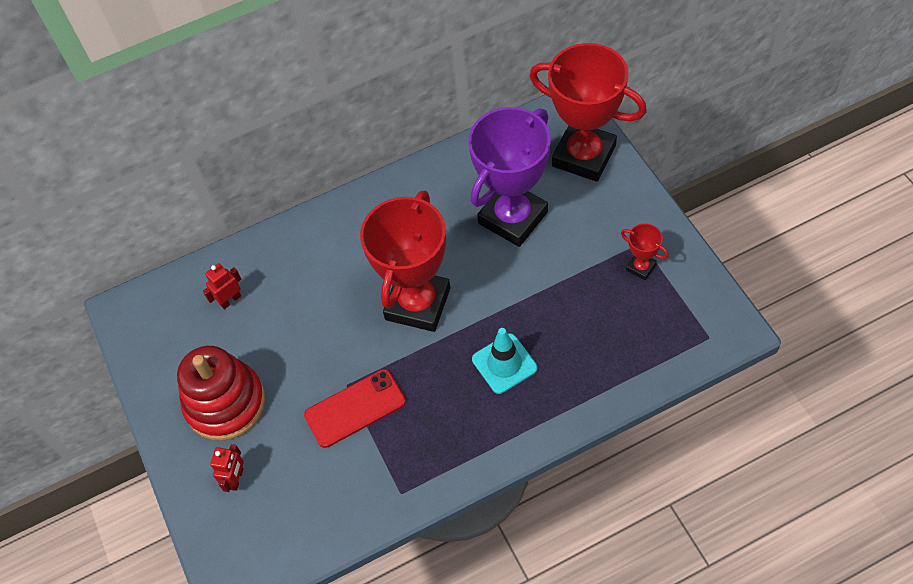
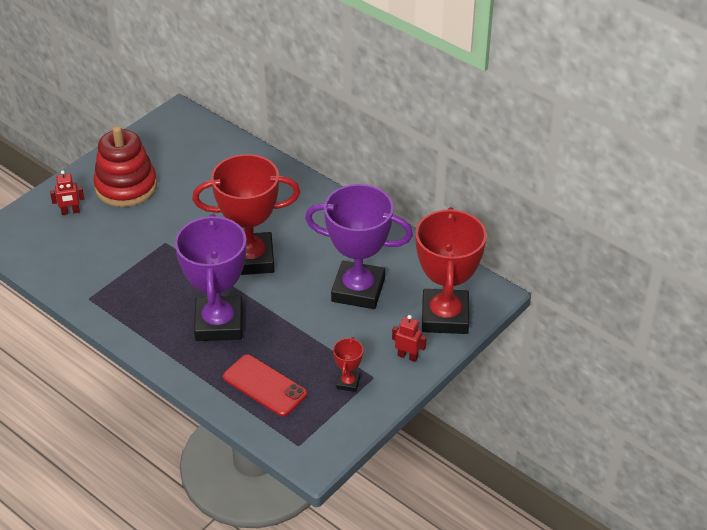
camera: 60 degrees right, 15 degrees down
red robot [203,263,241,309] -> red robot moved to [392,315,427,362]
red phone [304,369,406,448] -> red phone moved to [223,354,307,417]
turquoise traffic cone [472,328,538,394] -> purple trophy [175,214,247,341]

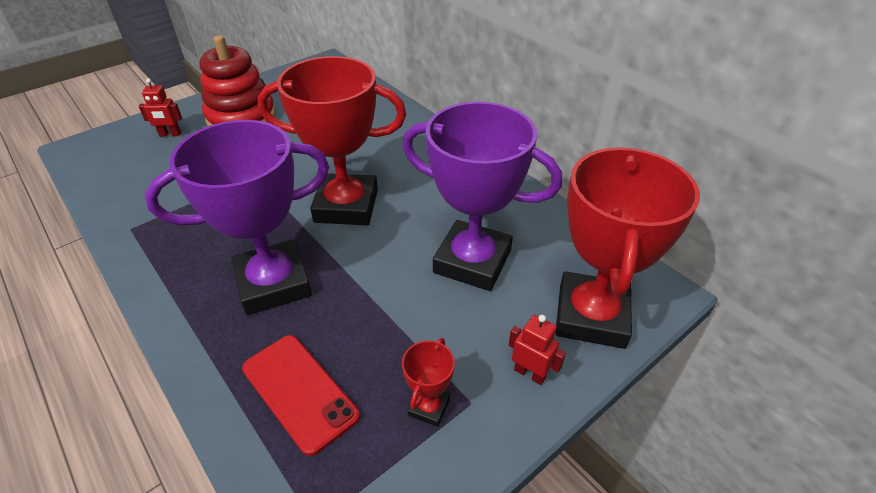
camera: 10 degrees right, 0 degrees up
purple trophy [175,214,247,341] -> purple trophy turned 60 degrees clockwise [145,120,329,315]

